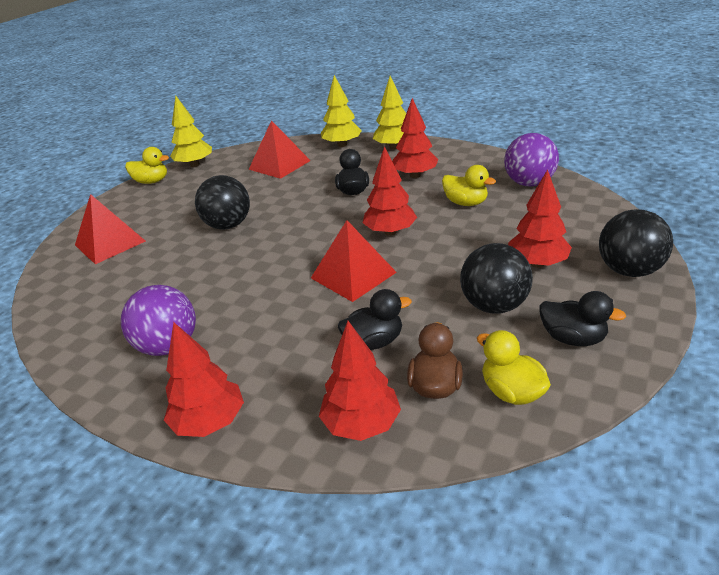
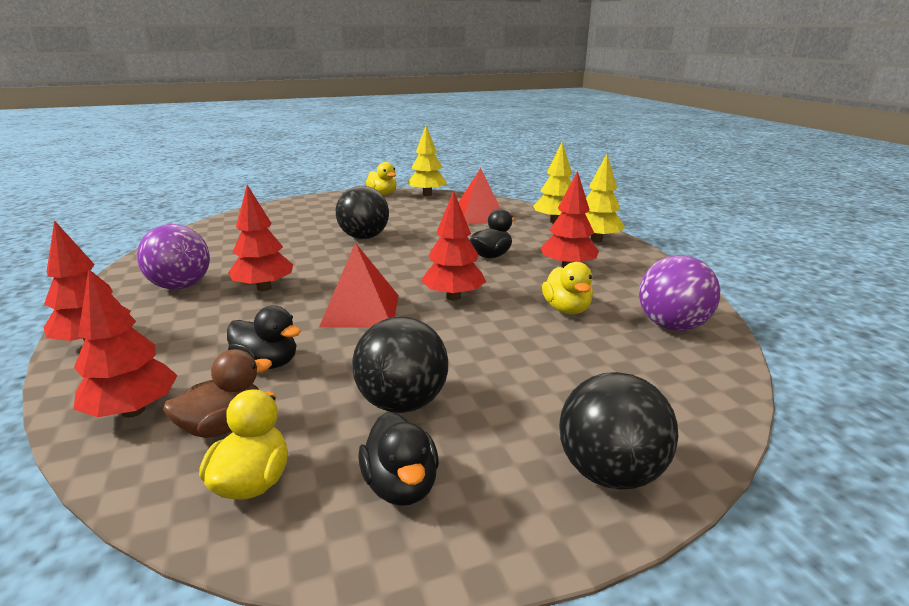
camera: 40 degrees right, 10 degrees down
red pyramid [75,194,146,264] -> none
red tree [508,169,572,268] -> red tree moved to [228,185,293,291]

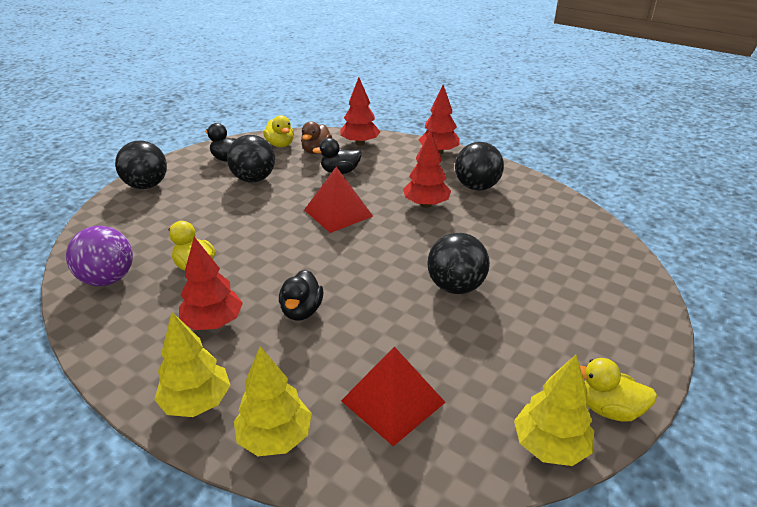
camera: 145 degrees right, 10 degrees up
purple ball [137,224,210,289] -> black ball [455,142,504,191]
red tree [421,190,486,300] -> none

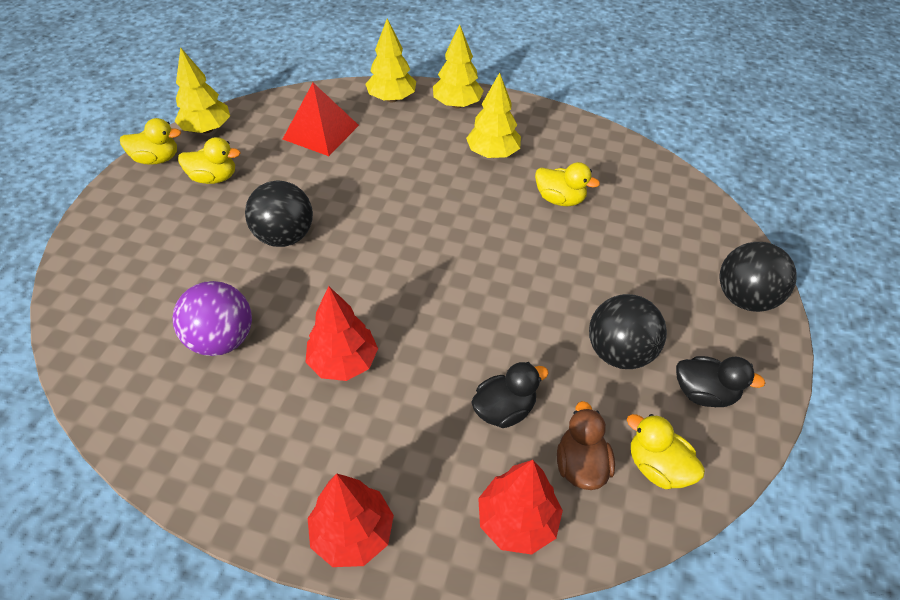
camera: 160 degrees right, 15 degrees up
purple ball [66,226,133,286] -> purple ball moved to [172,281,252,356]
red tree [179,237,243,330] -> yellow tree [466,72,521,158]
black duck [279,270,323,321] -> none
red pyramid [304,167,373,233] -> none
black ball [455,142,504,191] -> none
none -> yellow duck [178,137,241,184]

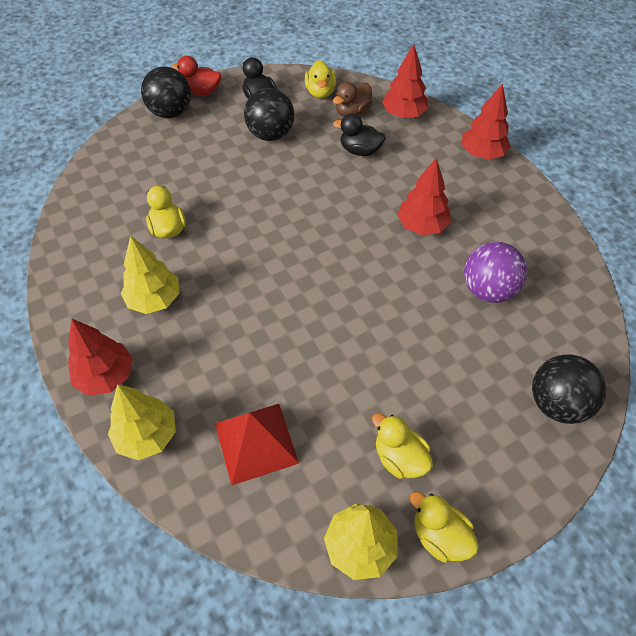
camera: 135 degrees left, 5 degrees up
black ball [245,181,313,247] -> black ball moved to [532,355,606,424]
yellow tree [433,24,484,109] -> red tree [68,319,133,396]
none -> red duck [171,56,221,95]

